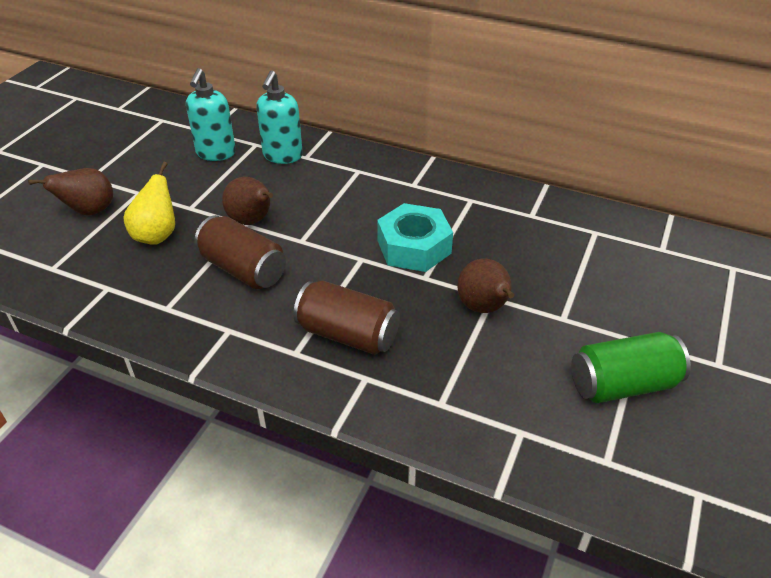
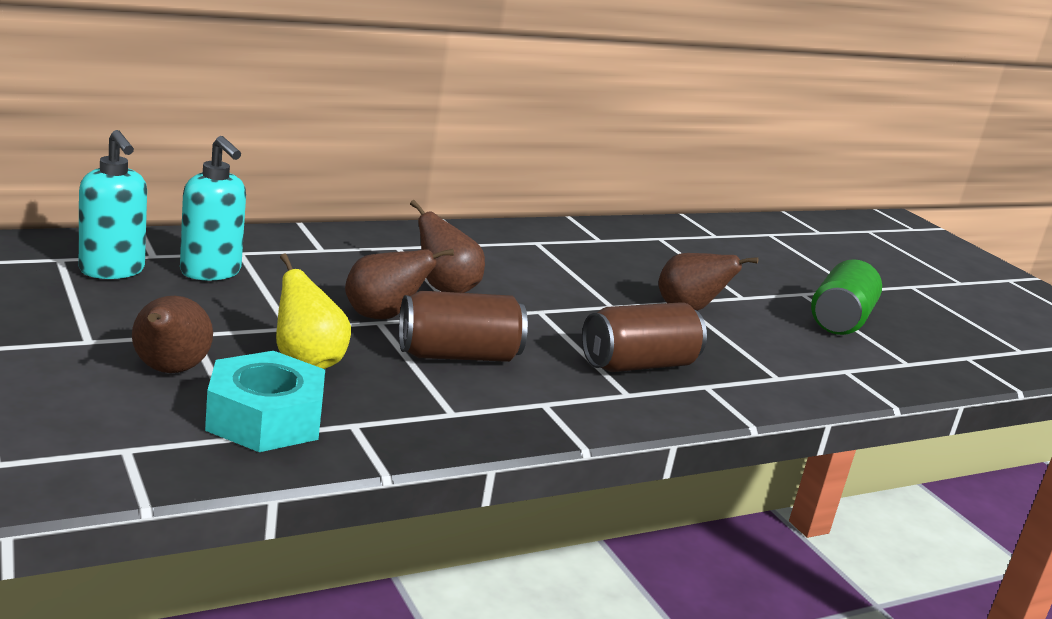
camera: 55 degrees left, 20 degrees down
turquoise soap dispenser [256,71,303,164] -> turquoise soap dispenser moved to [79,130,147,279]
turquoise nut [377,203,453,272] -> turquoise nut moved to [205,351,325,452]
none -> brown pear [410,200,485,293]

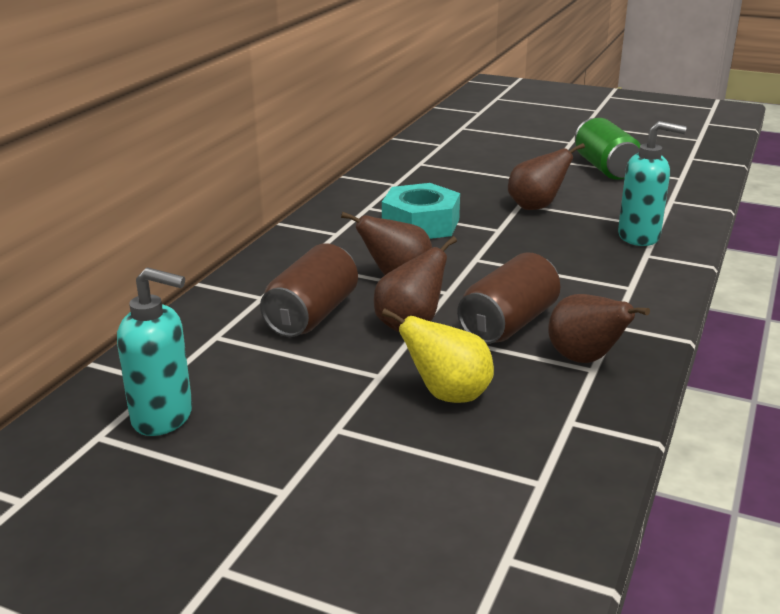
camera: 35 degrees left, 5 degrees up
brown pear [132,296,213,373] -> brown pear moved to [548,294,650,363]
turquoise soap dispenser [180,136,246,281] -> turquoise soap dispenser moved to [618,121,686,246]
turquoise nut [205,351,325,452] -> turquoise nut moved to [382,183,460,239]
brown can [582,302,707,372] -> brown can moved to [260,243,358,337]

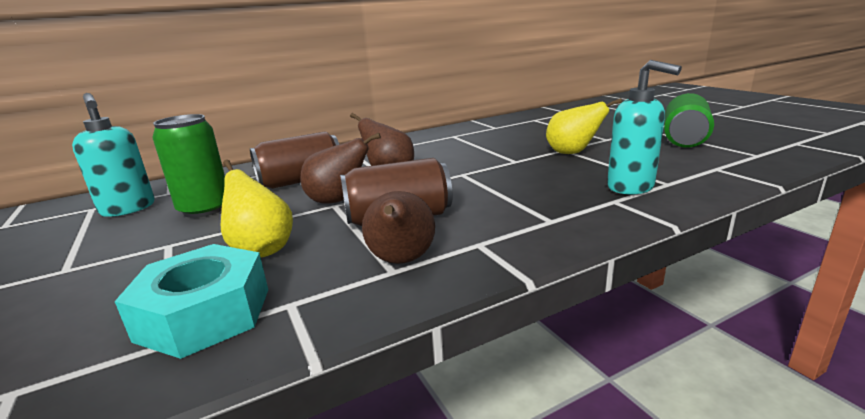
camera: 40 degrees right, 5 degrees down
turquoise nut [382,183,460,239] -> turquoise nut moved to [114,244,268,359]
brown pear [508,143,585,210] -> yellow pear [546,98,622,154]
none -> green can [152,114,225,218]

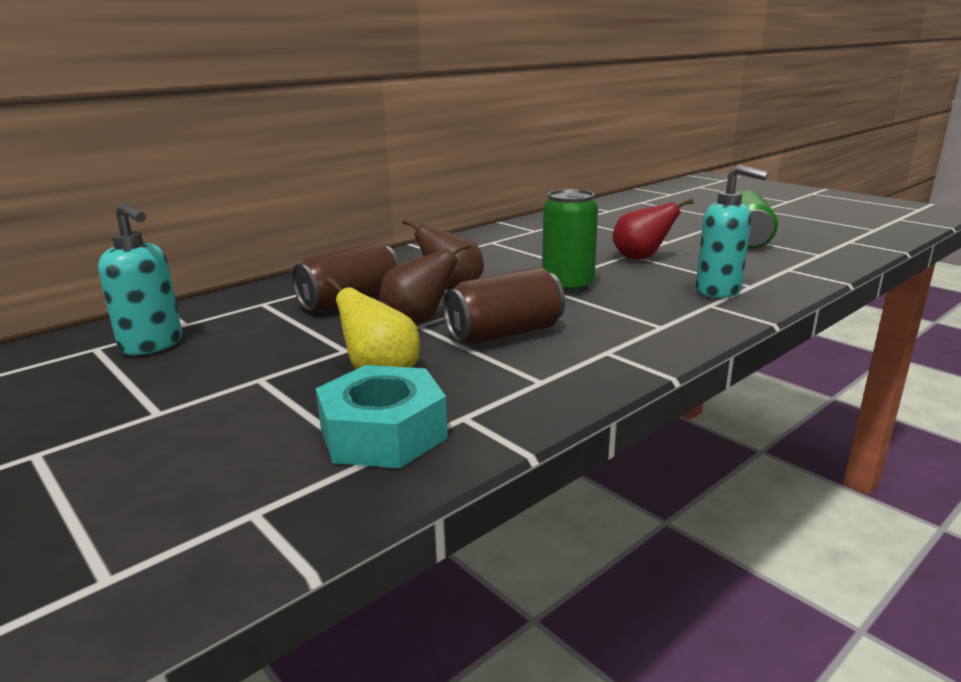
camera: 15 degrees left, 0 degrees up
green can [152,114,225,218] -> green can moved to [542,189,598,294]
brown pear [362,191,435,264] -> none
yellow pear [546,98,622,154] -> red pear [612,198,694,259]

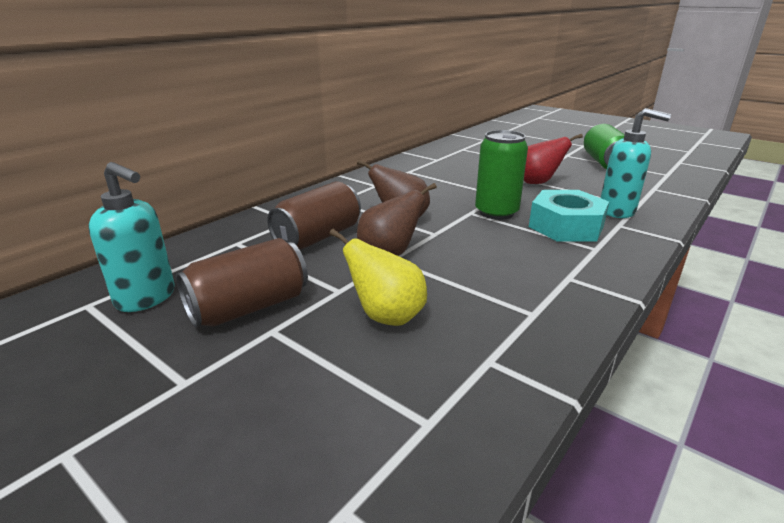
camera: 10 degrees left, 5 degrees up
turquoise nut [316,365,448,468] -> turquoise nut moved to [529,190,609,242]
brown can [443,267,565,344] -> brown can moved to [176,238,308,327]

